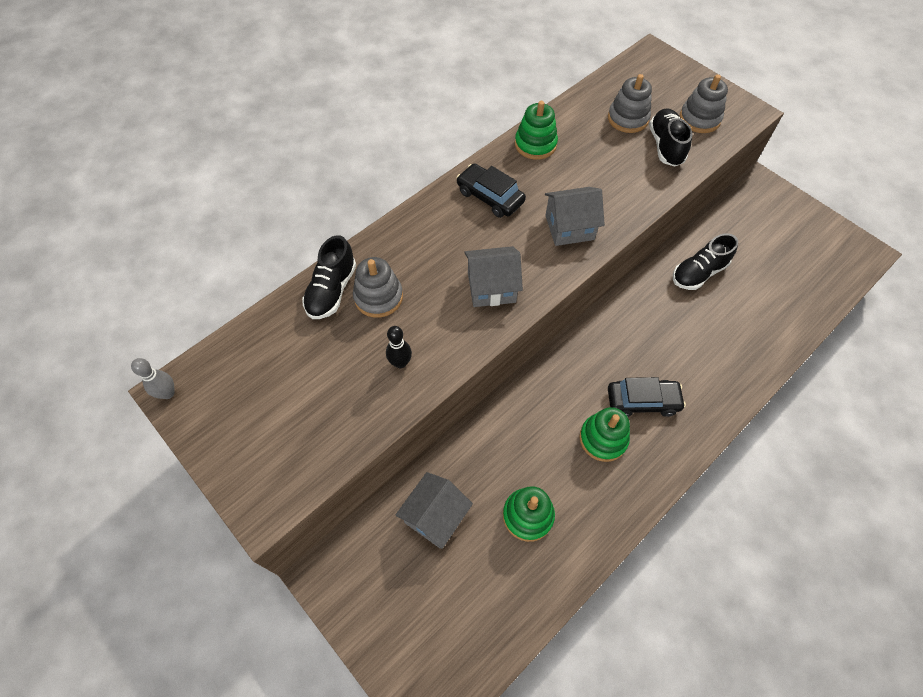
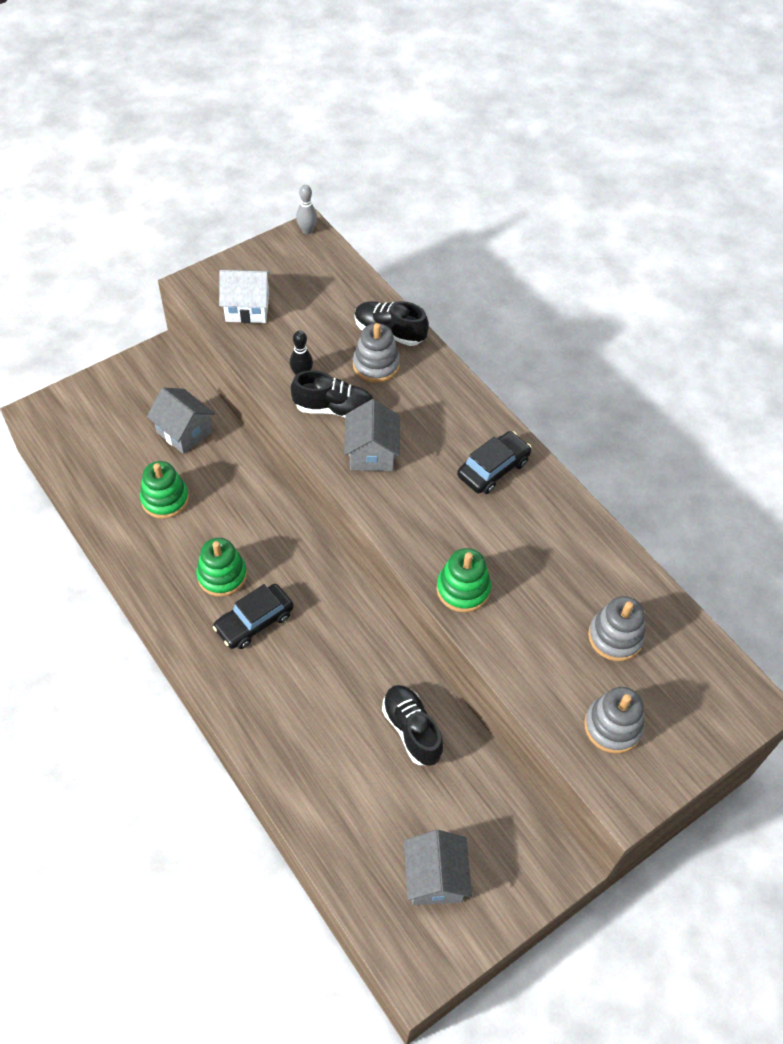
camera: 95 degrees right, 5 degrees down
green stacking toy [515,101,558,160] -> green stacking toy moved to [436,548,491,613]
grey house [545,187,605,246] -> grey house moved to [404,830,472,905]
black car [608,377,686,417] -> black car turned 45 degrees clockwise [213,584,294,649]
black shoe [649,108,692,166] -> black shoe moved to [291,370,373,417]
none -> white house [219,270,271,323]

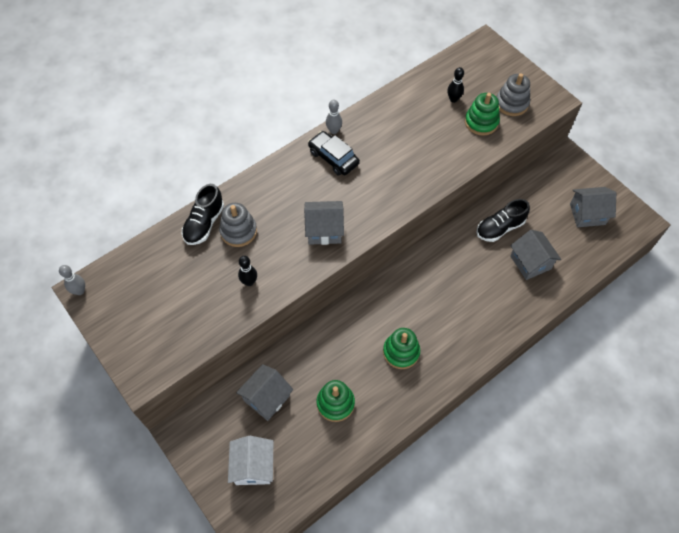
camera: 90 degrees left, 5 degrees up
black car [213,584,294,649] -> none
white house [219,270,271,323] -> white house moved to [228,436,273,485]
black shoe [291,370,373,417] -> none
green stacking toy [436,548,491,613] -> green stacking toy moved to [465,93,500,136]
grey stacking toy [588,596,646,661] -> black bowling pin [447,67,464,103]
none -> grey bowling pin [326,100,342,134]
none -> grey house [510,230,561,280]

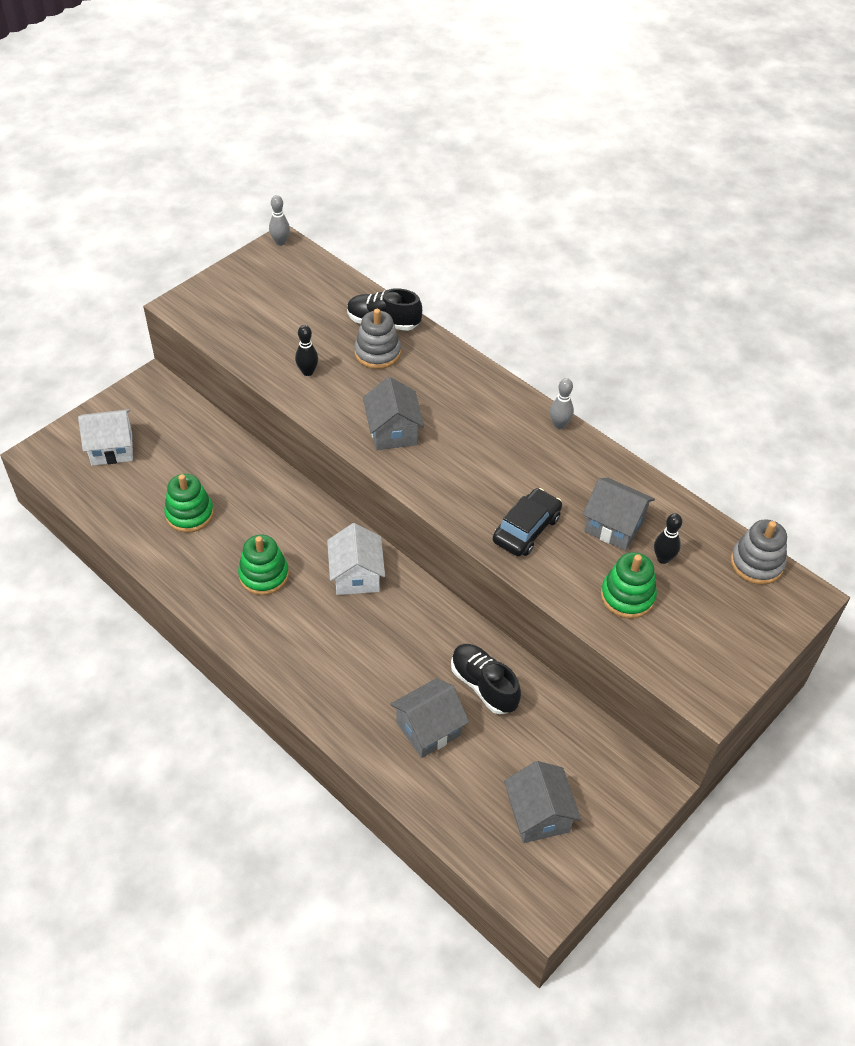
camera: 80 degrees right, 10 degrees down
grey house [236,364,293,421] -> grey house moved to [582,477,655,551]
black car [308,131,360,176] -> black car moved to [493,488,562,556]
grey stacking toy [497,73,530,116] -> grey stacking toy moved to [731,519,787,585]
none -> white house [327,523,385,595]

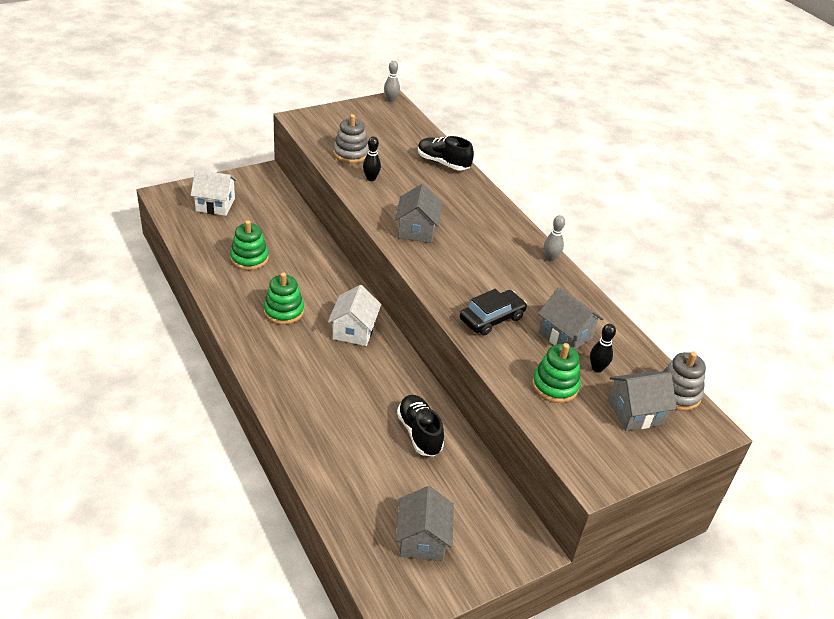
camera: 15 degrees right, 10 degrees down
grey stacking toy [354,309,401,369] -> grey stacking toy moved to [333,114,369,163]
grey house [391,678,469,758] -> grey house moved to [608,371,677,431]

